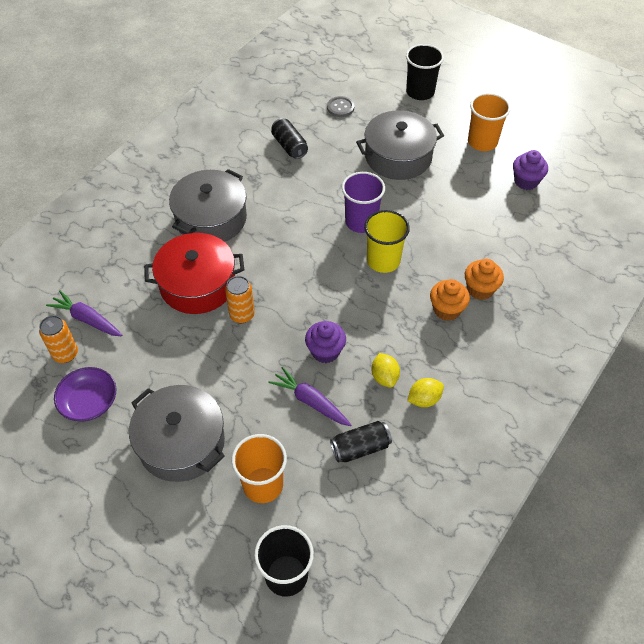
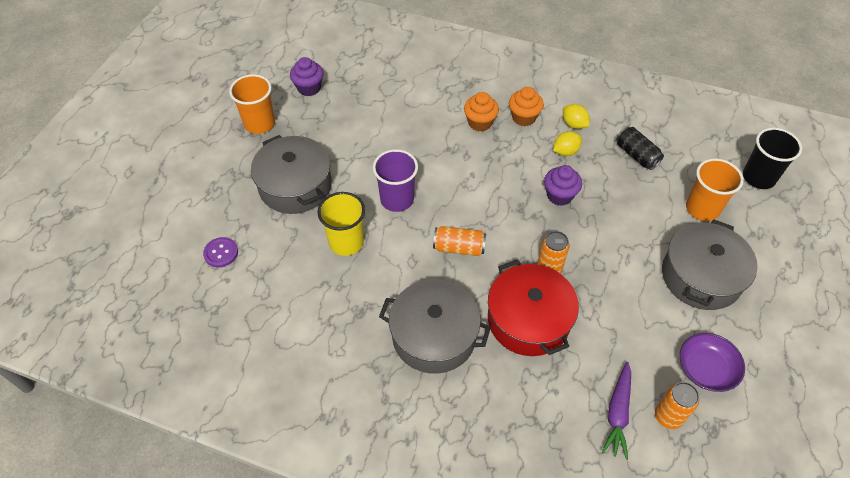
camera: 105 degrees left, 0 degrees up
purple carrot [268,366,351,426] -> none
black can [271,118,308,159] -> none
grey button [327,96,354,117] -> purple button [203,237,238,267]
yellow cup [364,210,410,273] -> yellow cup moved to [318,192,365,256]
black cup [406,44,444,100] -> none
orange cupcake [465,259,504,300] -> orange cupcake moved to [509,87,544,126]
none -> orange can [433,226,486,256]

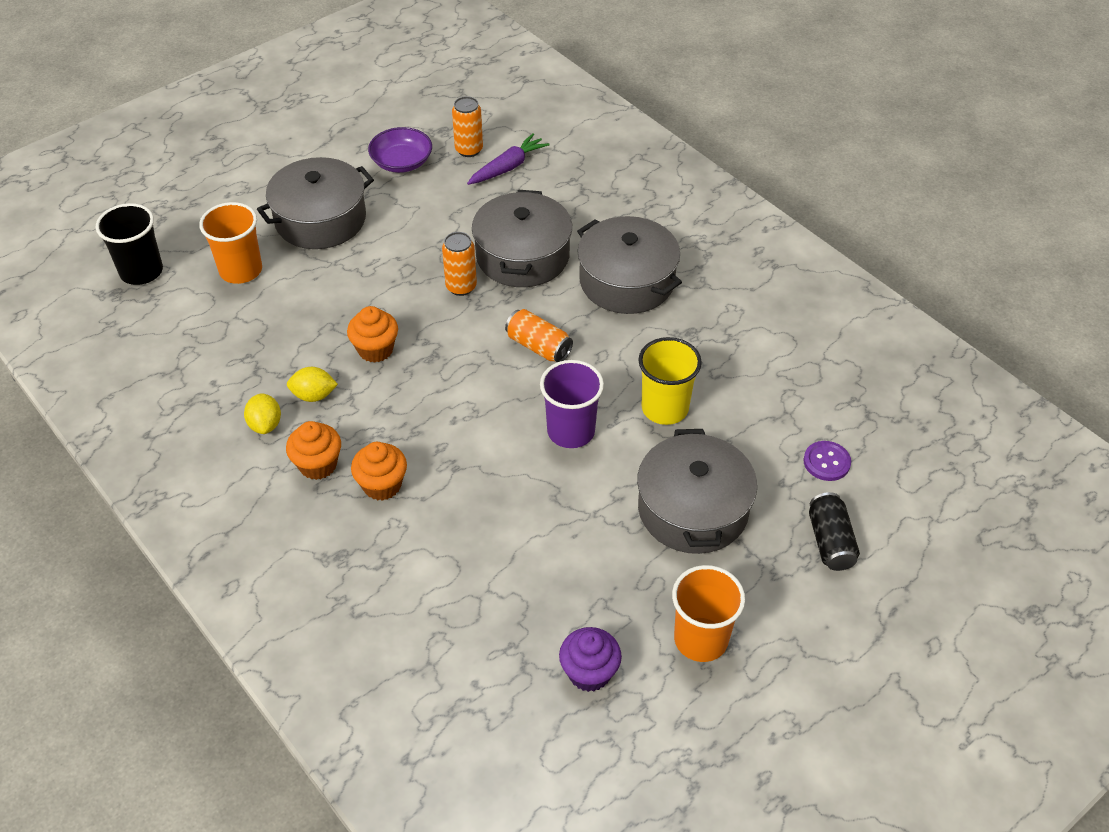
camera: 150 degrees left, 5 degrees down
red pot [488,260,579,356] -> grey pot [472,190,572,287]
purple cupcake [544,165,582,206] -> orange cupcake [347,306,398,363]
black can [616,126,664,170] -> black can moved to [809,492,860,571]

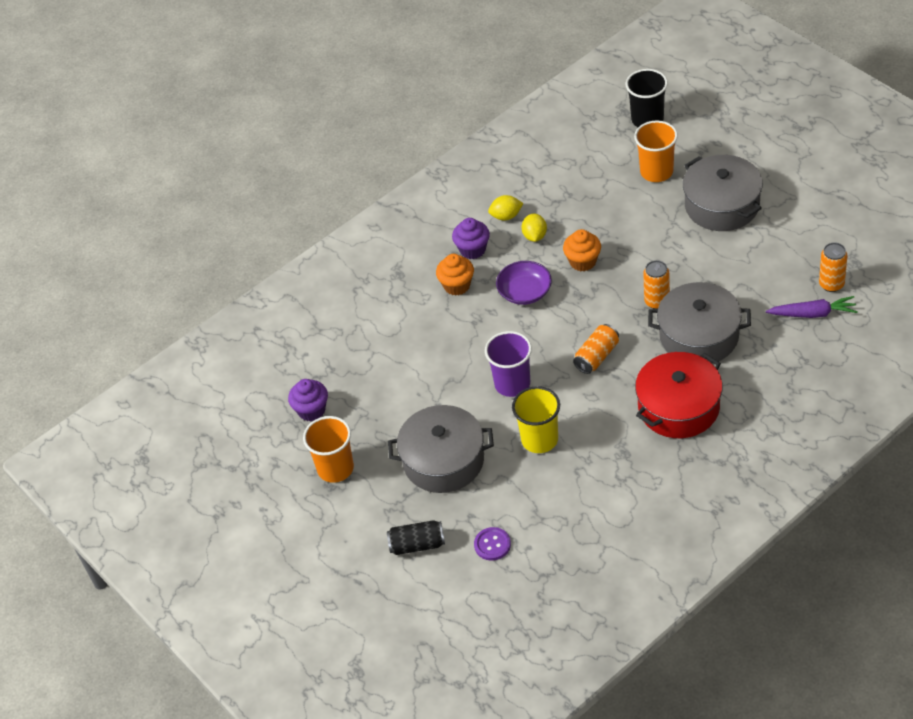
camera: 95 degrees right, 0 degrees up
orange cupcake [286,421,341,480] -> purple cupcake [452,218,490,259]
purple bowl [368,127,432,173] -> purple bowl moved to [496,261,552,305]
purple carrot [467,133,550,185] -> purple carrot turned 45 degrees counterclockwise [766,296,858,318]
grey pot [577,216,682,314] -> red pot [635,352,723,438]

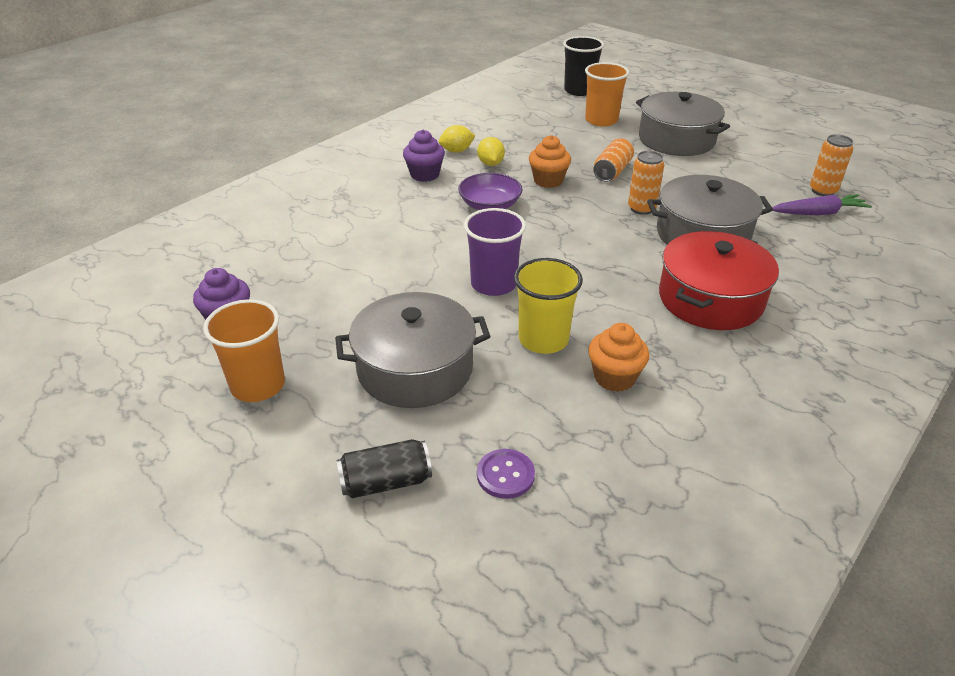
camera: 15 degrees left, 10 degrees down
orange cupcake [436,254,474,296] -> orange cupcake moved to [588,323,649,392]
orange can [573,324,619,374] -> orange can moved to [593,138,634,182]

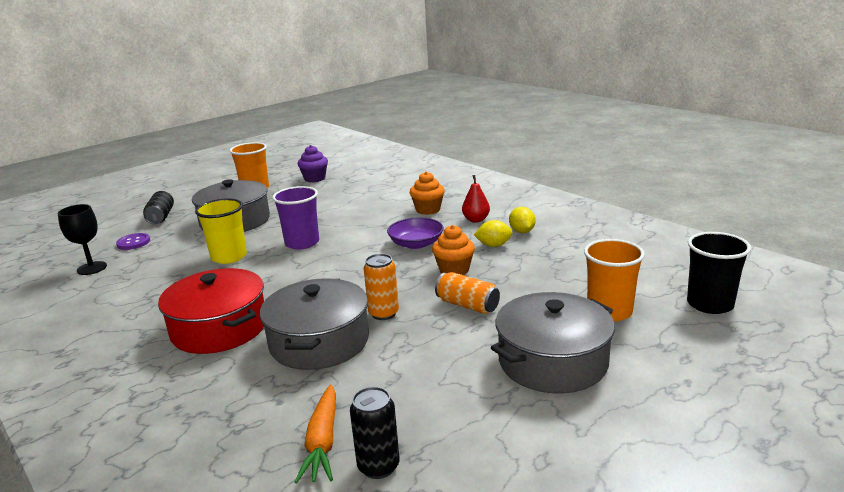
camera: 100 degrees right, 15 degrees down
purple cupcake [403,130,445,182] -> red pear [462,175,490,222]
orange cupcake [588,323,649,392] -> orange cupcake moved to [410,172,445,215]
purple carrot [772,194,872,216] -> orange carrot [295,384,336,483]
orange can [810,134,853,196] -> black can [350,387,400,479]
none -> black goblet [58,204,107,275]

